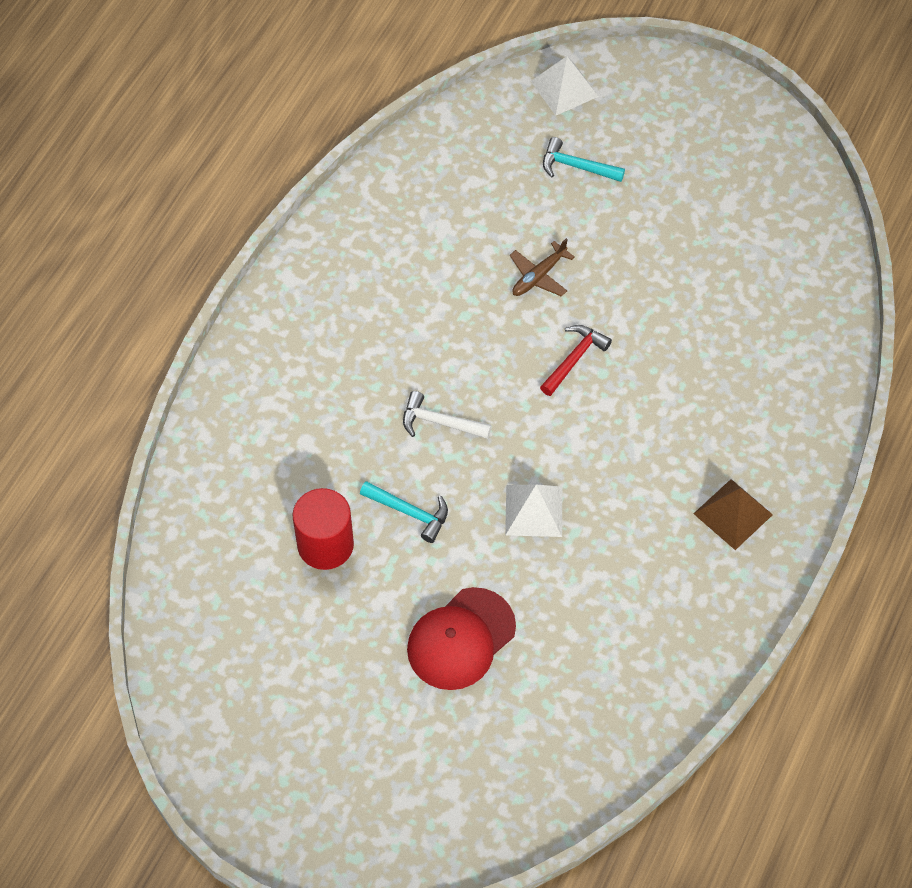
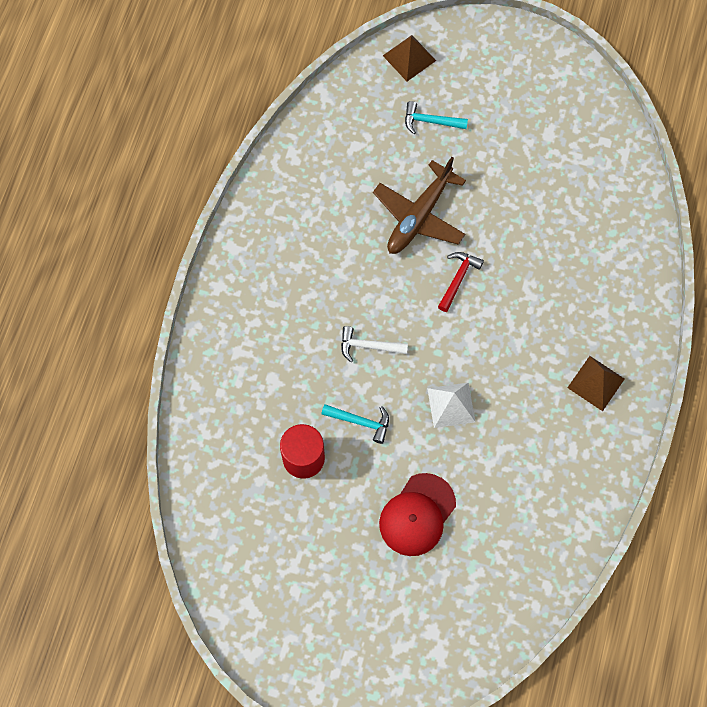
camera: 10 degrees left, 10 degrees up
brown plane [510,238,575,297] -> brown plane [373,157,466,254], size x1.90
white pyramid [531,56,599,116] -> brown pyramid [383,35,436,81]

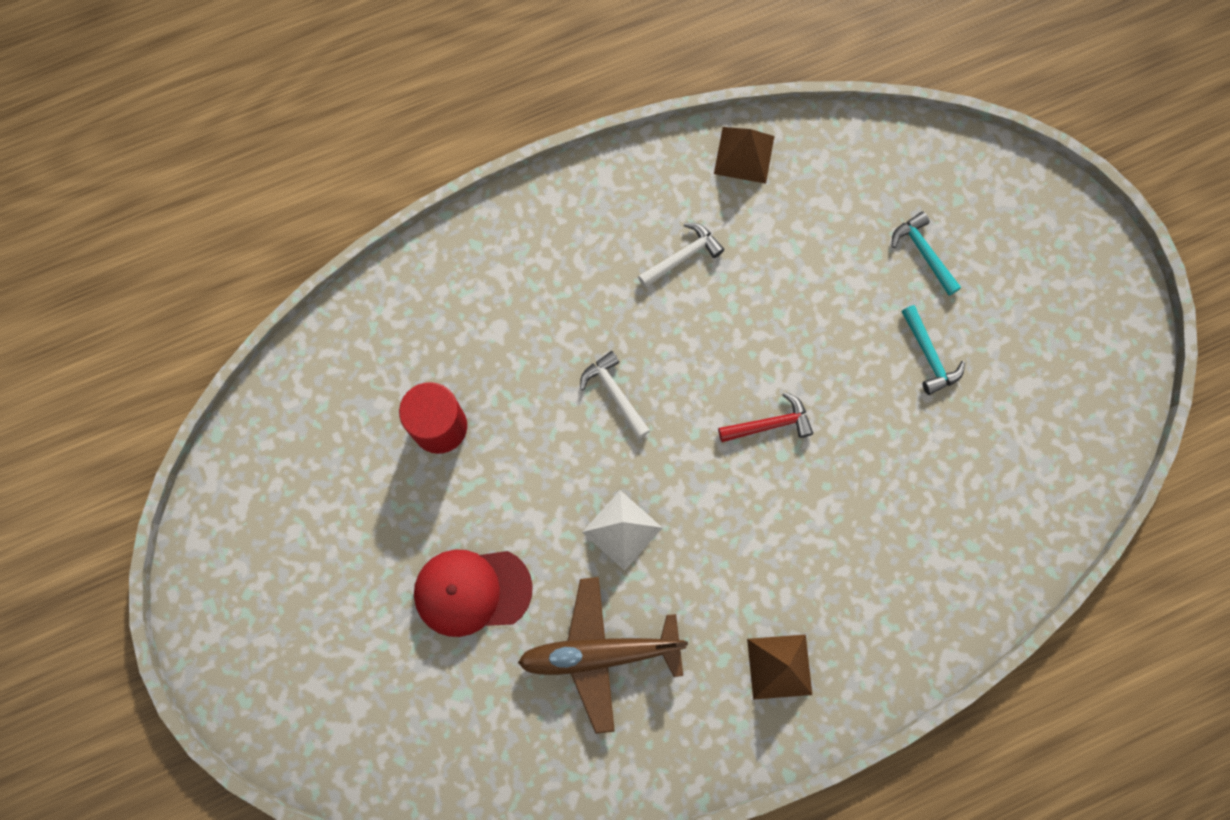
camera: 50 degrees right, 5 degrees up
turquoise hammer [321,404,389,444] -> turquoise hammer moved to [901,305,965,395]
brown plane [373,157,466,254] -> brown plane moved to [518,577,688,734]
brown pyramid [383,35,436,81] -> brown pyramid moved to [714,127,774,184]
none -> white hammer [638,223,724,288]

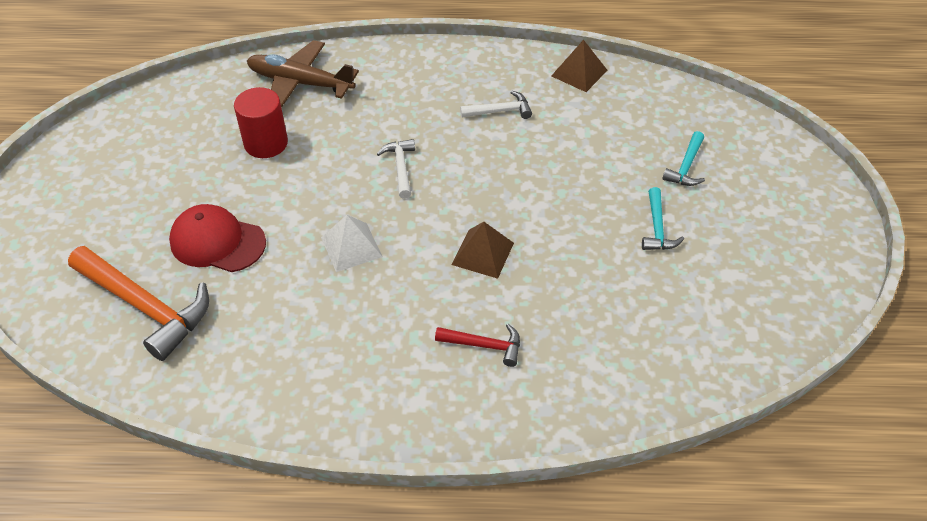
camera: 25 degrees right, 25 degrees down
brown plane [518,577,688,734] -> brown plane moved to [247,40,359,108]
red hammer [718,392,813,442] -> red hammer moved to [435,324,520,367]
brown pyramid [747,634,812,699] -> brown pyramid moved to [452,222,514,279]
turquoise hammer [892,212,961,296] -> turquoise hammer turned 150 degrees counterclockwise [662,131,705,186]
none -> orange hammer [68,246,209,361]

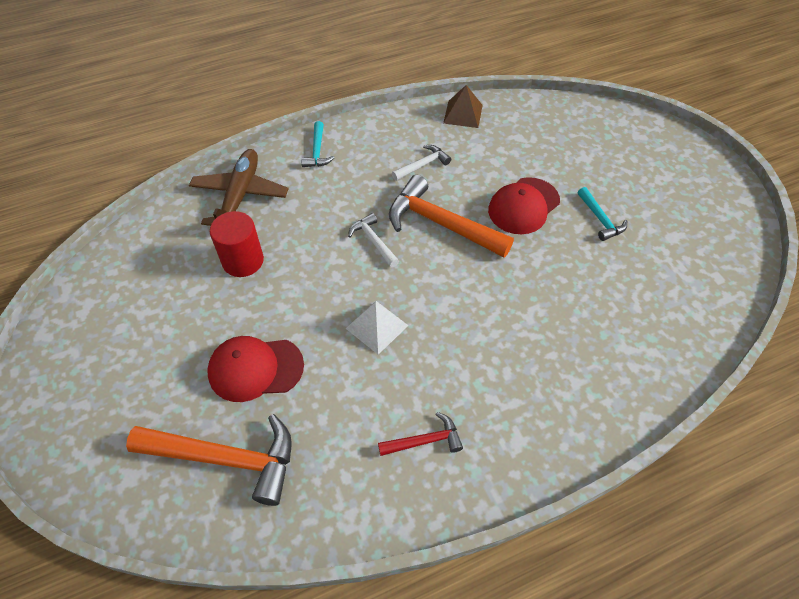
camera: 25 degrees left, 5 degrees up
brown plane [247,40,359,108] -> brown plane turned 105 degrees clockwise [189,149,288,226]
red hammer [435,324,520,367] -> red hammer moved to [378,412,463,456]
brown pyramid [452,222,514,279] -> none
turquoise hammer [662,131,705,186] -> turquoise hammer moved to [301,121,335,167]
none -> orange hammer [389,175,514,258]
none -> red cap [488,177,560,234]

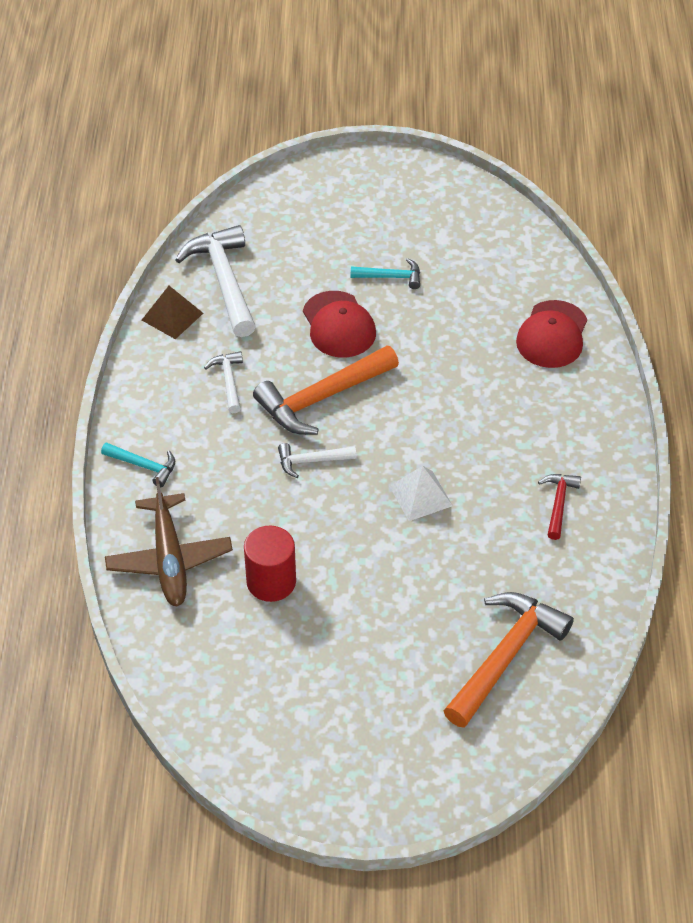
camera: 65 degrees left, 5 degrees down
brown plane [189,149,288,226] -> brown plane turned 135 degrees counterclockwise [105,477,233,606]
red cap [207,336,304,402] -> red cap moved to [516,300,587,368]
none -> white hammer [175,225,256,337]

